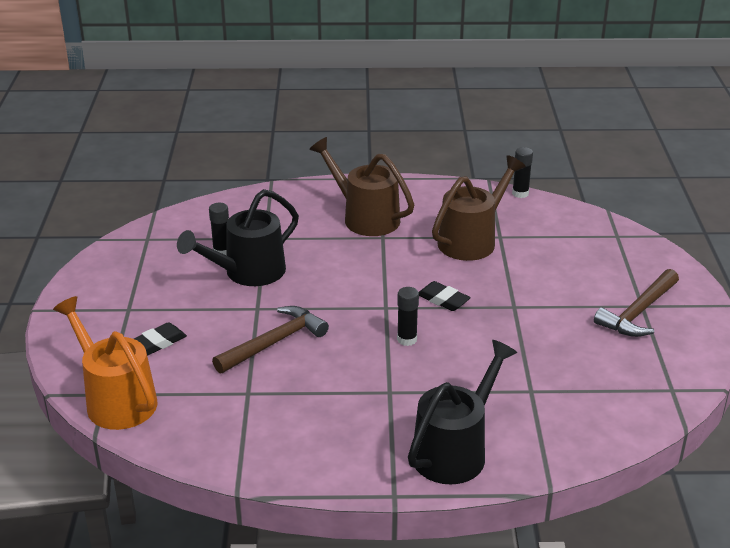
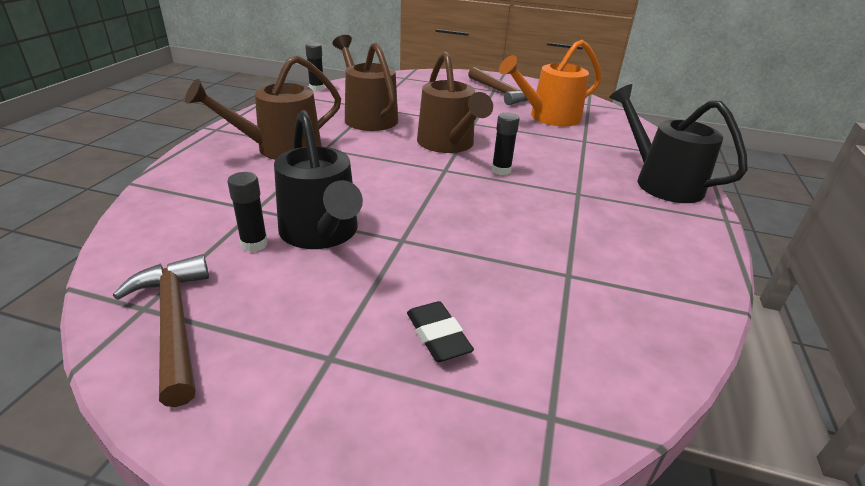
camera: 75 degrees left, 0 degrees up
orange watering can [53,296,157,430] -> orange watering can moved to [499,40,602,126]
brown hammer [212,306,329,373] -> brown hammer moved to [113,254,209,407]
black eraser [419,281,471,311] -> brown watering can [417,51,493,153]

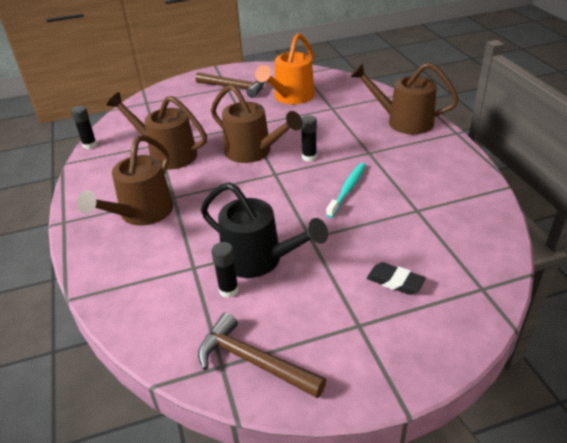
camera: 30 degrees left, 5 degrees up
black watering can [609,84,748,203] -> brown watering can [350,62,459,134]
none -> turquoise toothbrush [326,163,366,218]

